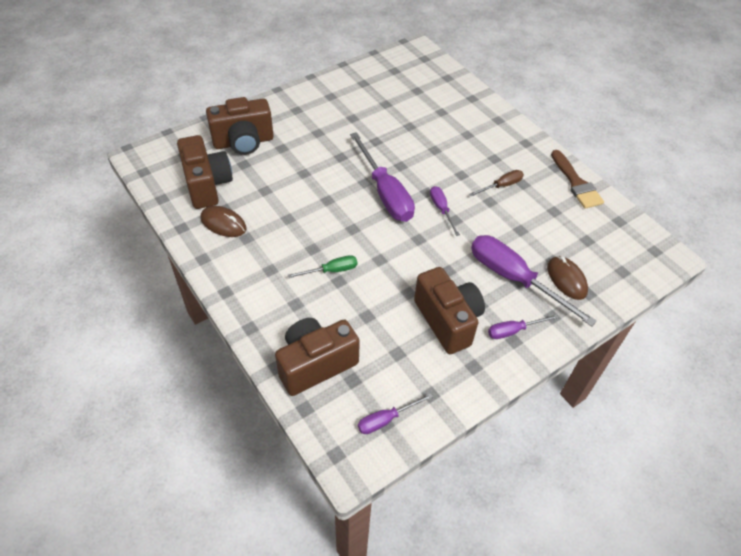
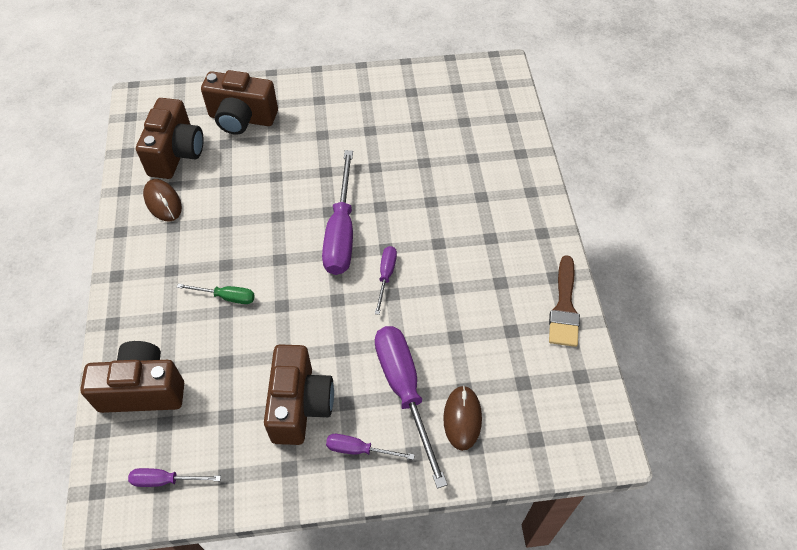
camera: 30 degrees right, 5 degrees up
brown screwdriver [469,170,524,196] -> none

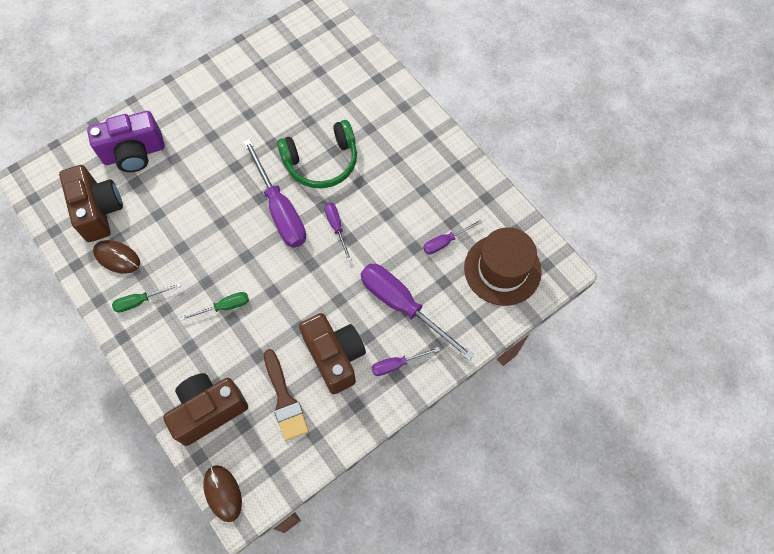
camera: 30 degrees left, 10 degrees up
purple screwdriver [128,468,221,487] -> purple screwdriver moved to [423,219,483,254]
brown camera [201,70,278,135] -> purple camera [87,111,165,172]
brown mouse [443,386,482,451] -> brown mouse moved to [203,465,242,522]
brown brush [549,255,580,347] -> brown brush moved to [264,349,309,441]
none -> green screwdriver [112,283,181,312]
none -> green headphones [277,120,357,188]
none -> brown hat [464,227,542,306]

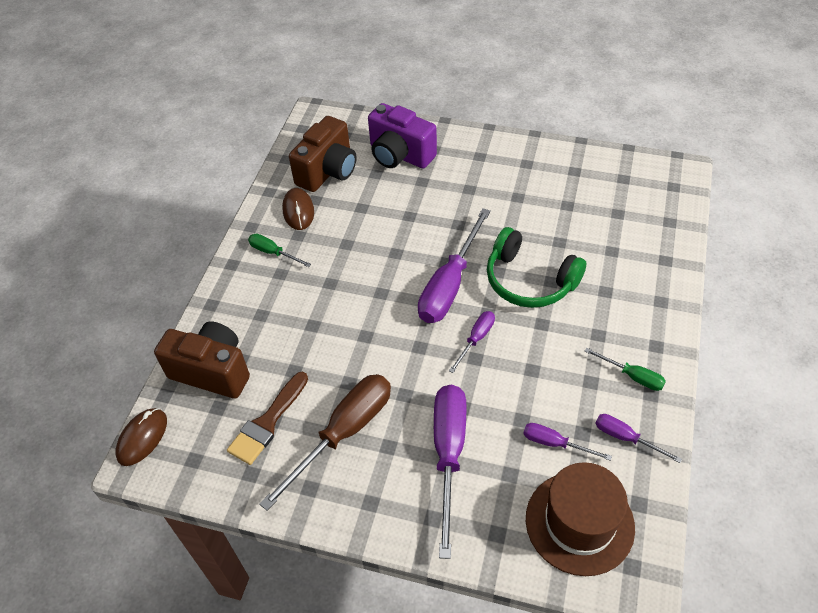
camera: 55 degrees right, 15 degrees down
green screwdriver [180,292,249,321] -> green screwdriver moved to [585,347,666,391]
brown camera [299,313,366,394] -> brown screwdriver [259,374,391,511]
purple screwdriver [371,347,440,376] -> purple screwdriver moved to [595,414,682,463]

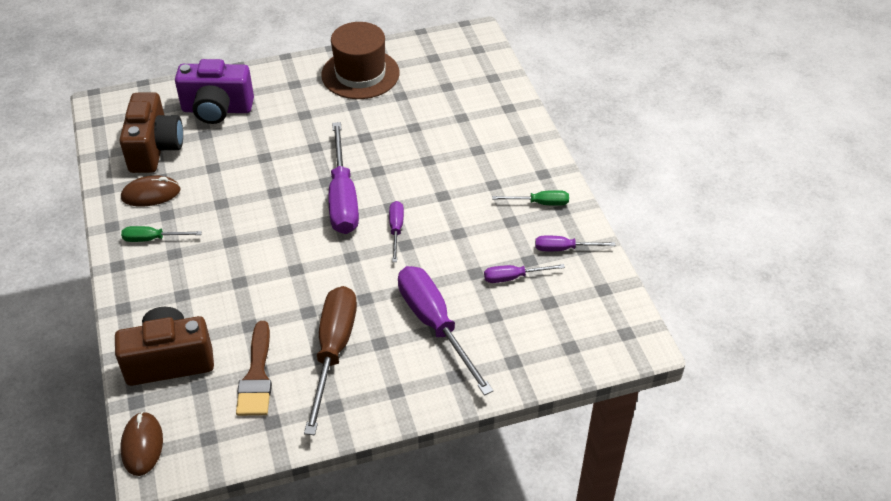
camera: 35 degrees left, 5 degrees down
brown mouse [282,188,314,230] -> brown mouse turned 60 degrees counterclockwise [121,175,181,206]
green headphones [487,227,586,308] -> none
brown hat [526,462,635,576] -> brown hat moved to [321,22,400,99]

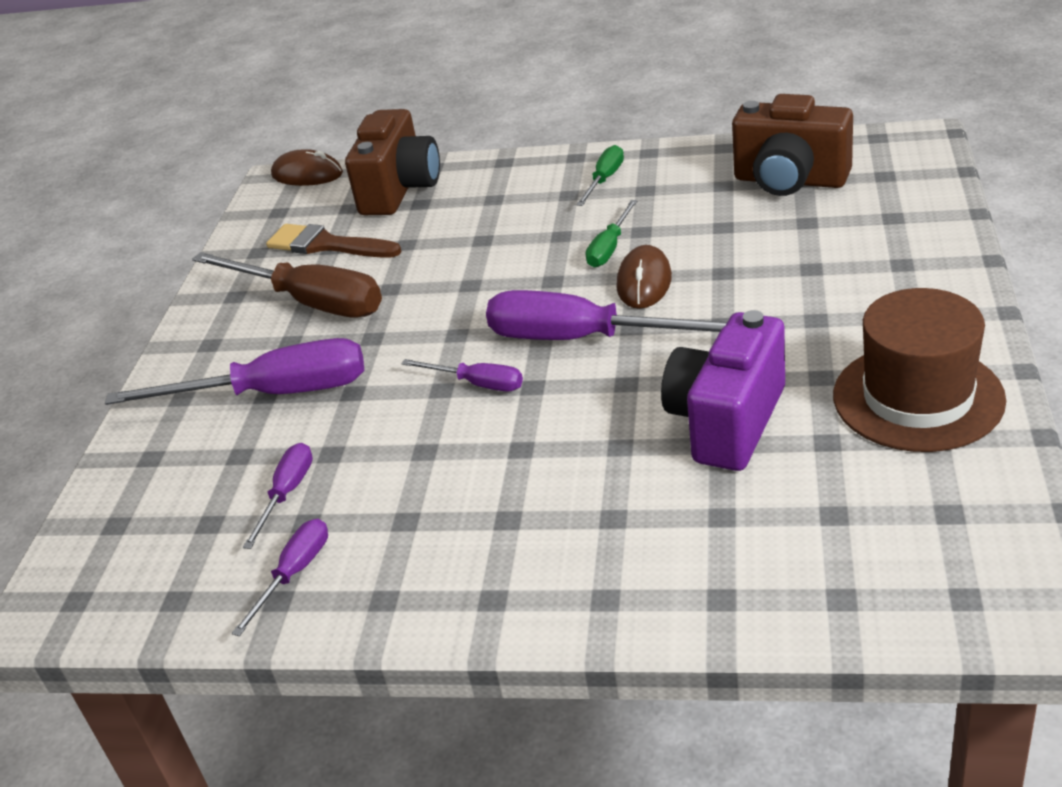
camera: 120 degrees right, 10 degrees down
brown mouse [121,175,181,206] -> brown mouse moved to [616,245,672,309]
purple camera [175,59,254,124] -> purple camera moved to [661,310,785,471]
green screwdriver [492,190,569,206] -> green screwdriver moved to [586,200,637,268]

